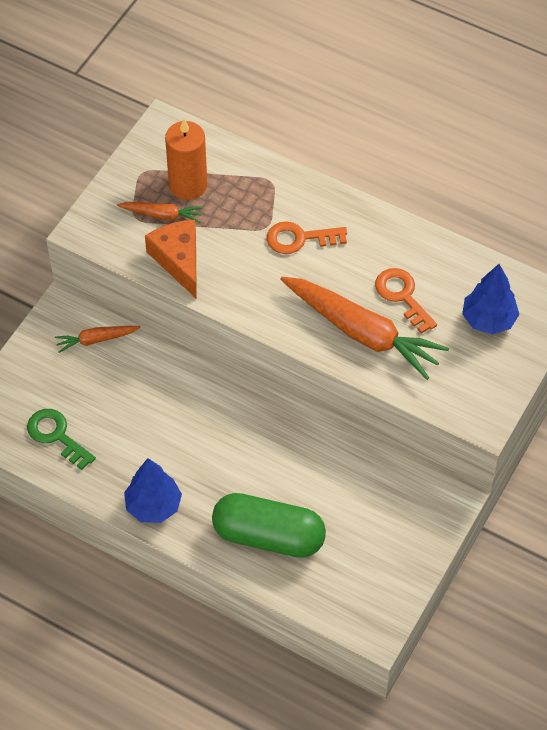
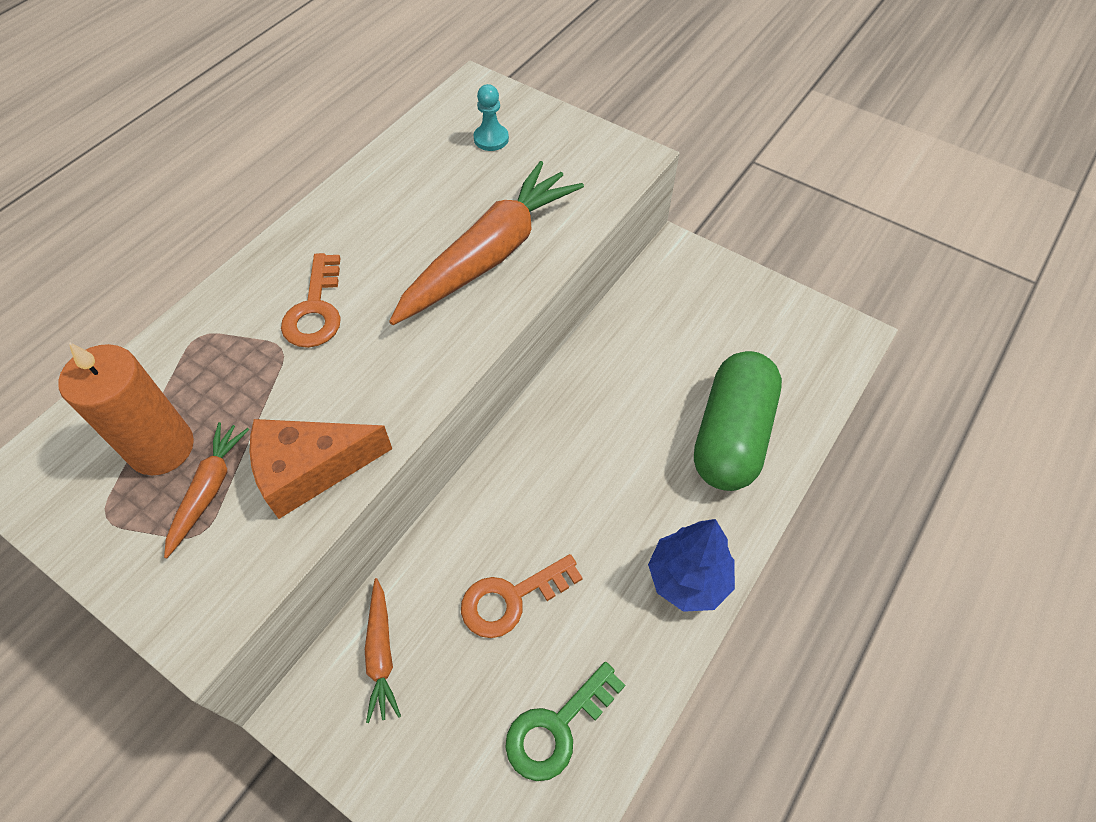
camera: 85 degrees left, 0 degrees up
orange key [375,268,437,334] -> orange key moved to [461,554,583,638]
blue tree [462,264,520,335] -> turquoise pawn [474,84,509,151]

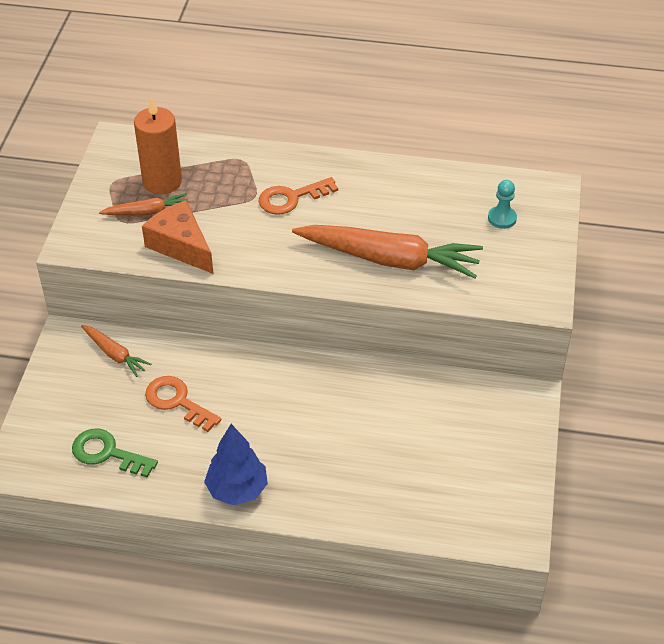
camera: 65 degrees right, 10 degrees down
orange carrot [365,578,401,723] -> orange carrot turned 105 degrees counterclockwise [81,325,151,377]
green capsule [694,351,782,491] -> none

